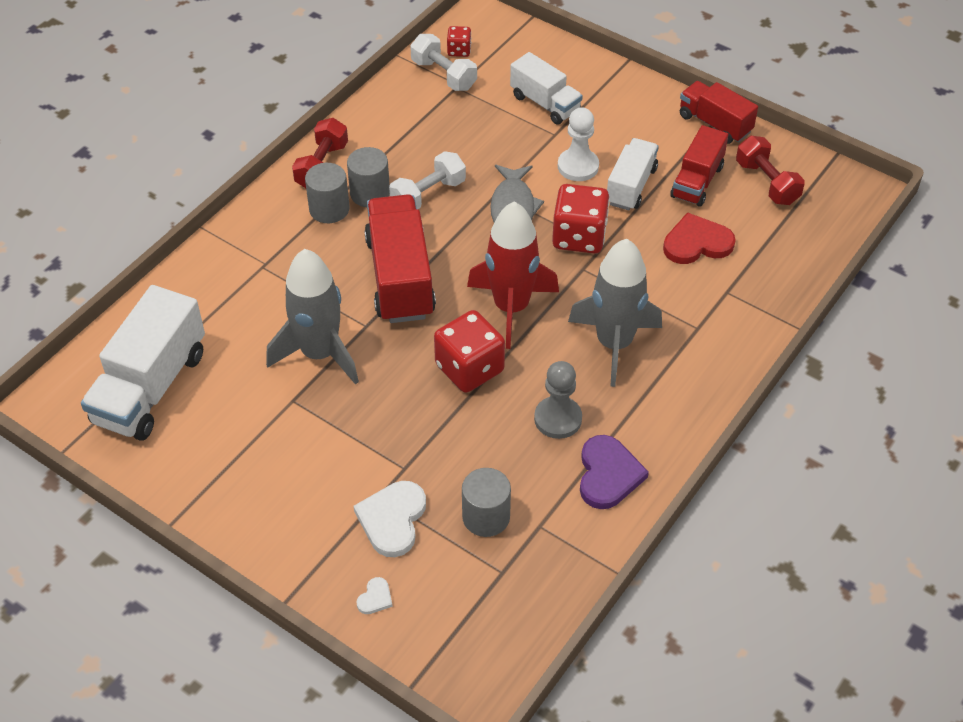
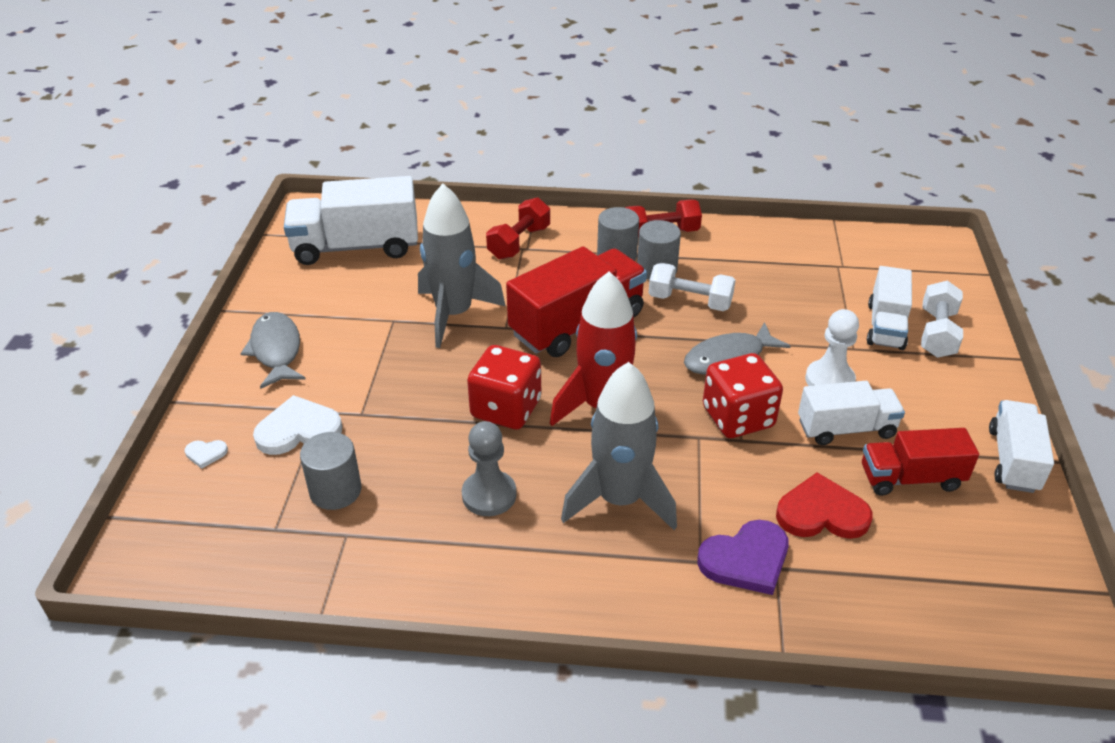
camera: 60 degrees right, 10 degrees down
white dumbbell [410,34,477,91] -> white dumbbell moved to [921,280,963,358]
red dice [447,26,471,57] -> none
purple heart [580,435,649,509] -> purple heart moved to [697,520,789,595]
red heart [663,212,736,264] -> red heart turned 45 degrees counterclockwise [776,472,872,539]
red truck [680,81,758,144] -> white truck [989,400,1054,493]
red dumbbell [736,136,805,205] -> red dumbbell moved to [486,197,550,260]
none -> grey fish [241,312,306,389]

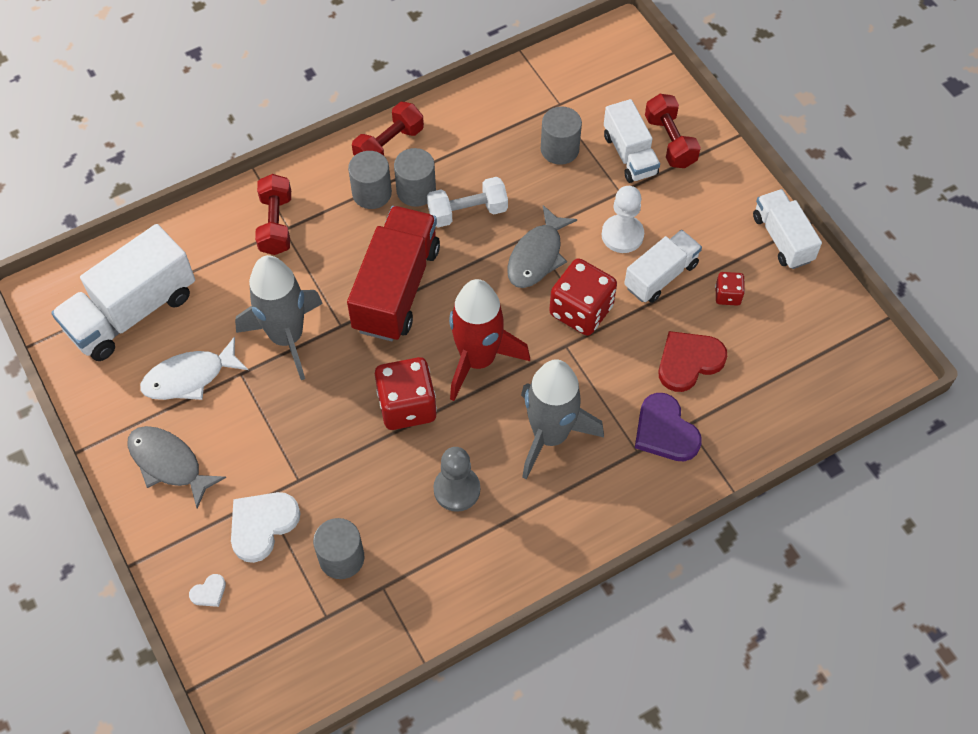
camera: 35 degrees left, 20 degrees up
purple heart [697,520,789,595] -> purple heart turned 120 degrees clockwise [635,393,702,461]
red truck [862,428,979,496] -> red dice [715,272,745,306]
white dumbbell [921,280,963,358] -> red dumbbell [645,94,701,168]
none -> white fish [140,336,248,400]
none -> grey cylinder [541,106,582,165]

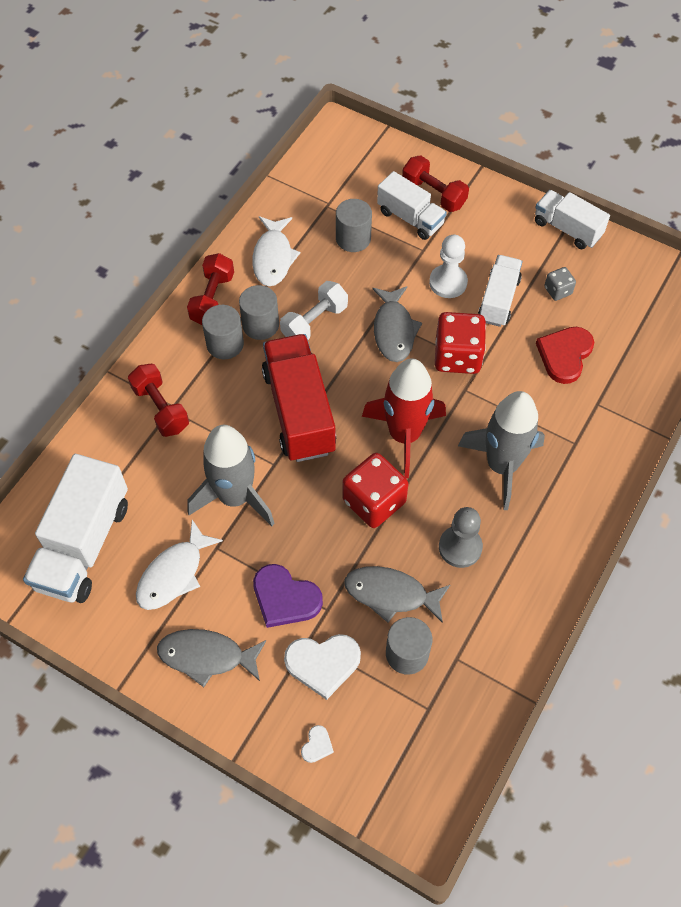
camera: 30 degrees left, 0 degrees up
white heart [231,492,300,563] -> white heart turned 105 degrees counterclockwise [284,634,361,700]
purple heart [635,393,702,461] -> purple heart moved to [253,564,323,628]
red dice [715,272,745,306] -> grey dice [544,267,576,301]
none -> white fish [252,216,300,286]
none -> grey fish [344,566,450,623]

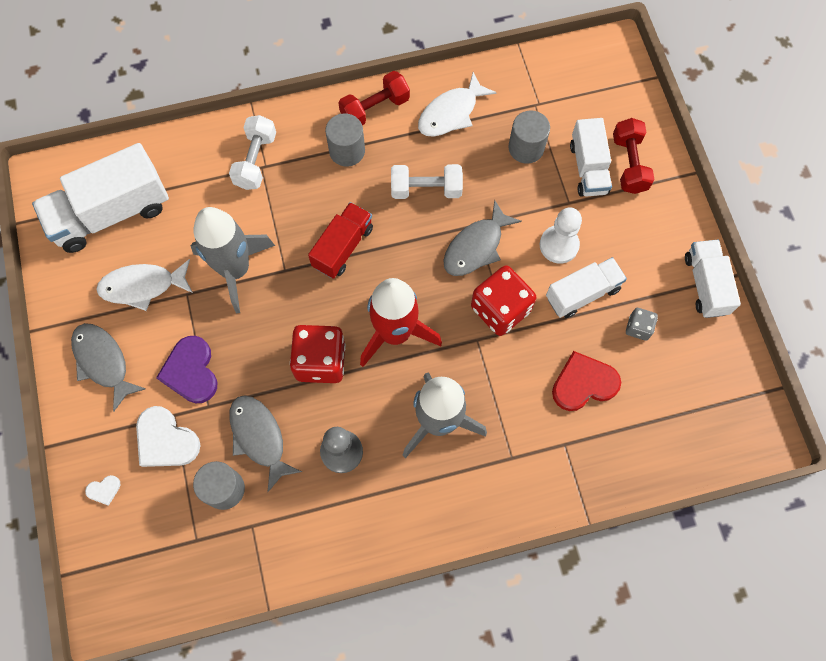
camera: 45 degrees right, 10 degrees up
red dumbbell [128,364,189,437] -> white dumbbell [229,115,276,190]
grey cylinder [239,285,279,340] -> none
red truck [262,334,336,462] -> red truck [308,202,373,279], size x0.61

